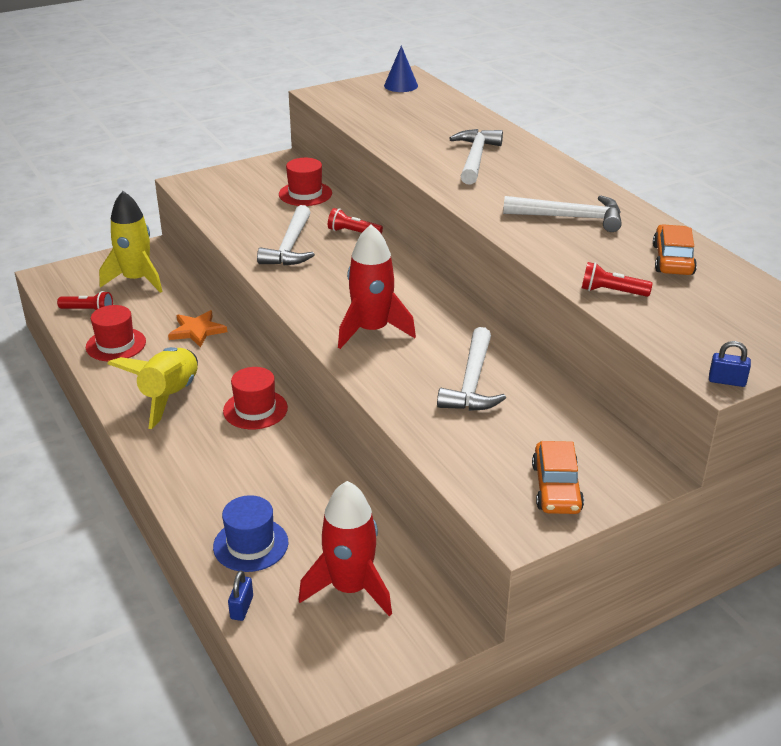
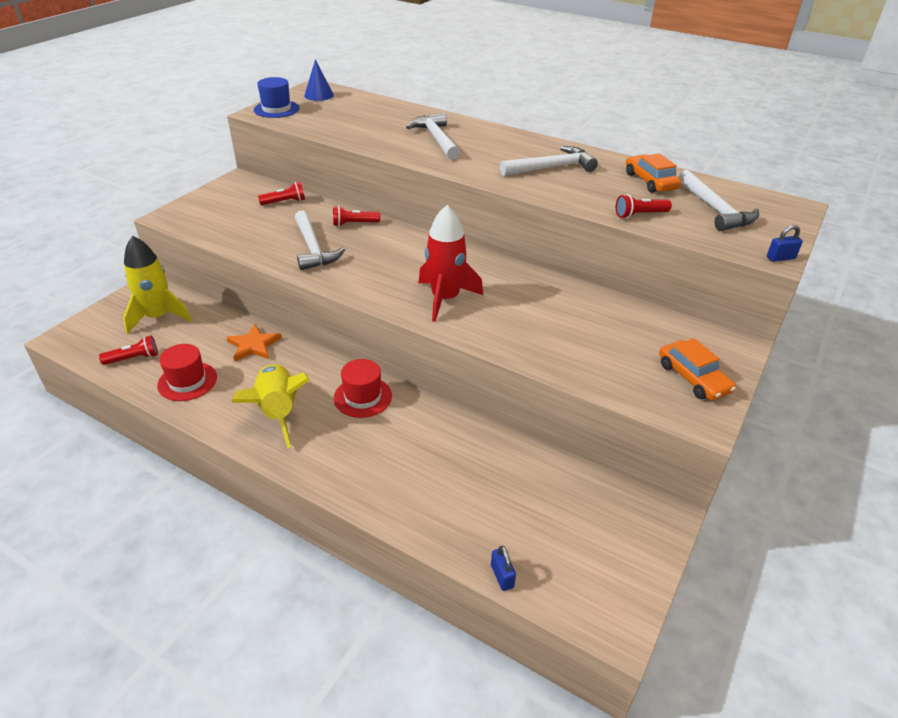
camera: 30 degrees left, 5 degrees up
blue hat [213,495,288,572] -> blue hat moved to [254,77,299,118]
red hat [279,158,332,206] -> red flashlight [258,182,305,205]
red rocket [298,481,392,616] -> none
white hammer [437,327,506,411] -> white hammer moved to [678,170,759,231]

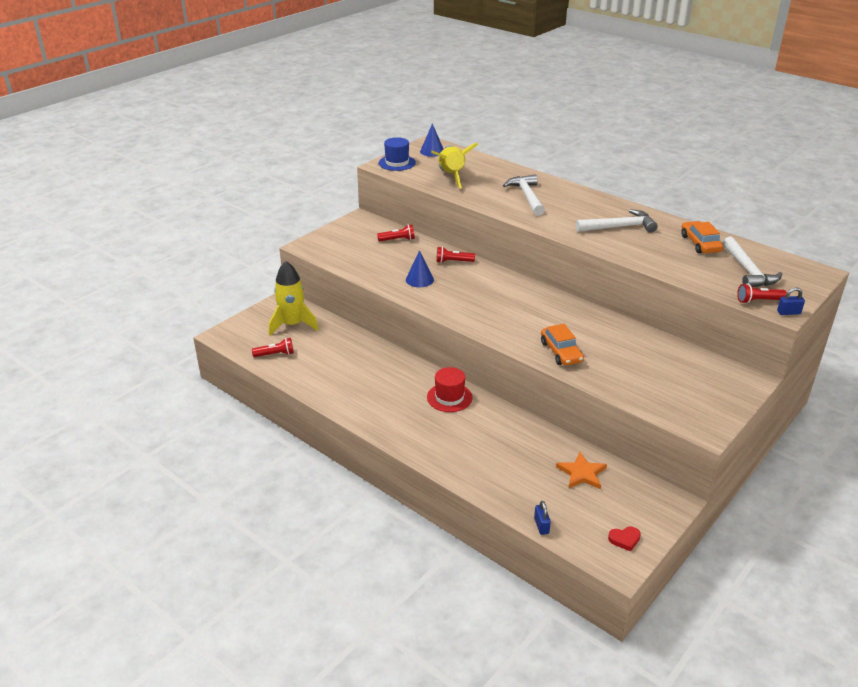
camera: 10 degrees right, 5 degrees down
red hat [157,344,217,401] -> none
orange star [226,324,282,362] -> orange star moved to [556,452,607,489]
yellow rocket [231,364,310,448] -> yellow rocket moved to [431,143,479,189]
white hammer [295,211,345,270] -> blue cone [406,250,434,287]
red rocket [419,205,483,322] -> none
red flashlight [616,194,672,219] -> red flashlight moved to [737,284,787,304]
orange car [659,338,736,400] -> orange car moved to [541,324,584,366]
none -> red heart [608,527,641,552]

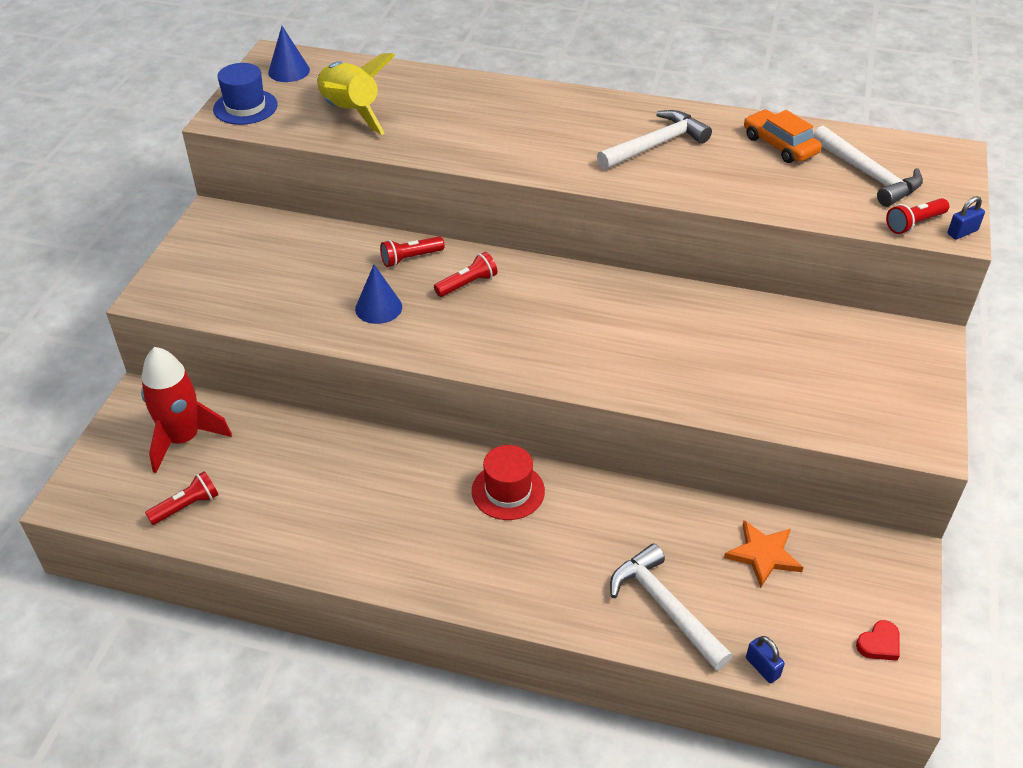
camera: 25 degrees left, 10 degrees up
yellow rocket [269,261,319,336] -> red rocket [141,347,232,473]
red flashlight [377,224,415,242] -> red flashlight moved to [434,252,497,297]
white hammer [503,174,545,216] -> white hammer moved to [610,543,733,670]
orange car [541,324,584,366] -> none

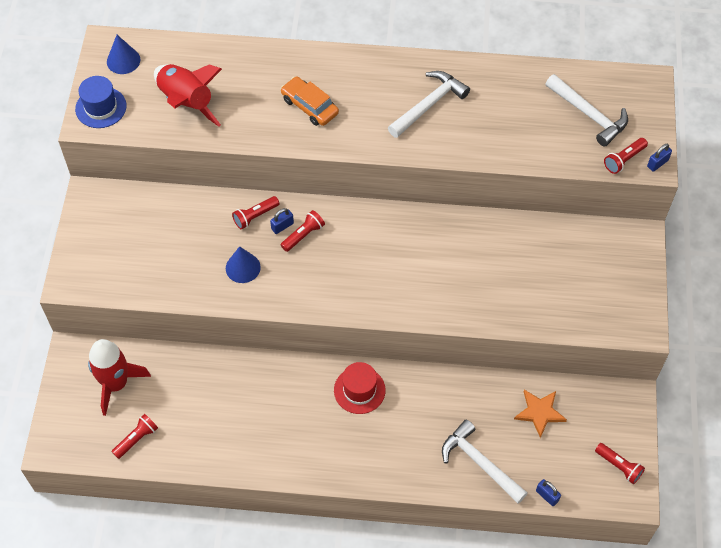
camera: 10 degrees left, 15 degrees up
yellow rocket [317,53,395,135] -> red rocket [154,64,222,127]
orange car [744,109,822,163] -> orange car moved to [281,76,339,126]
red heart [856,620,900,661] -> red flashlight [595,443,645,484]
none -> blue padlock [270,208,294,234]

